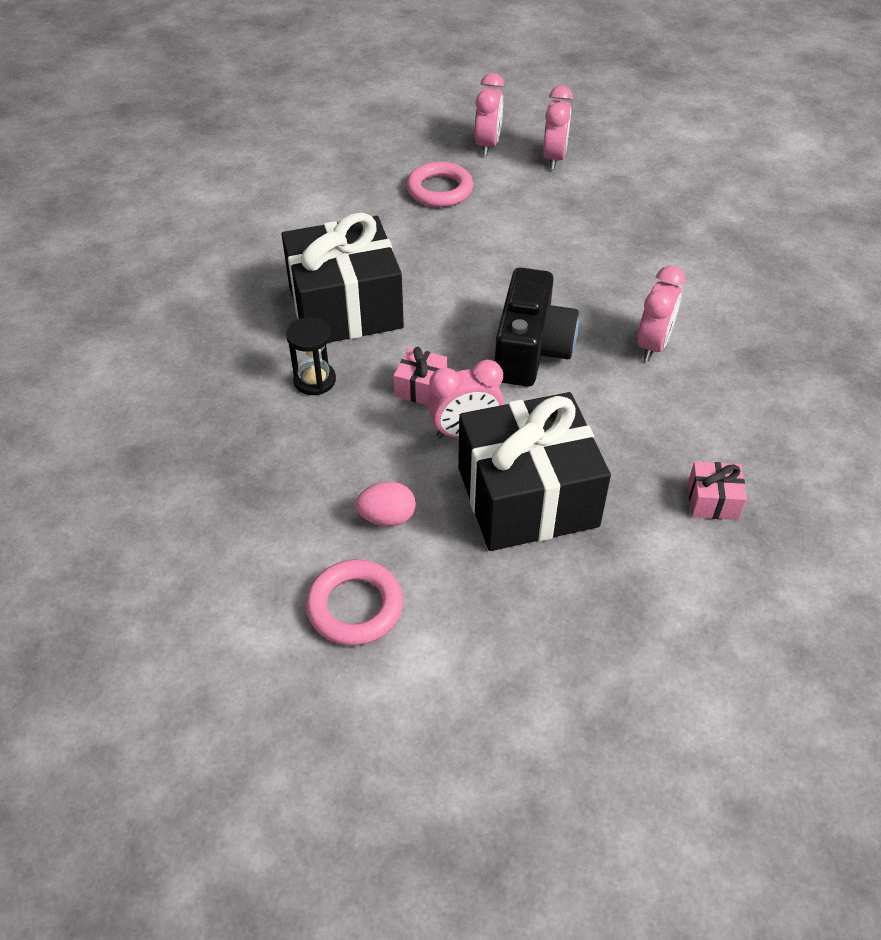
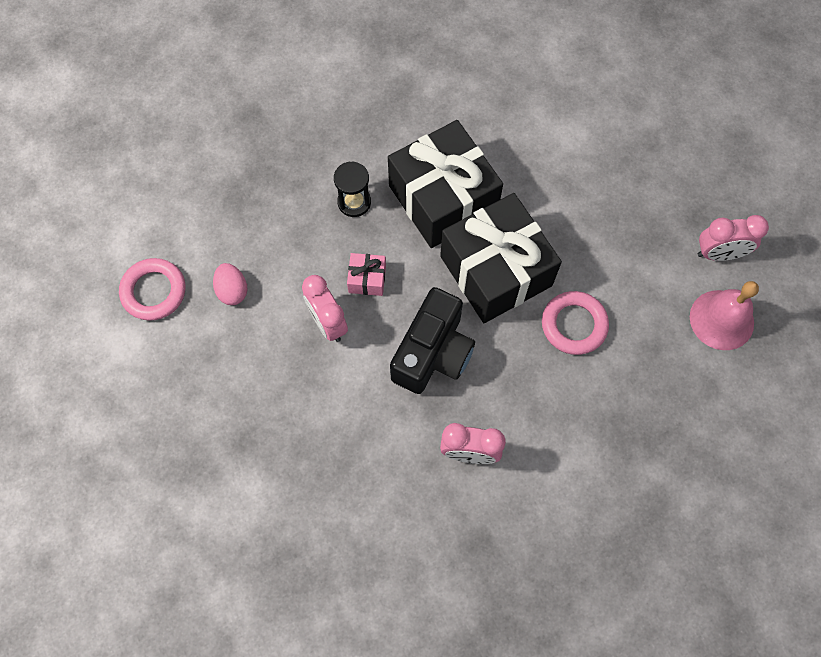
camera: 75 degrees right, 20 degrees up
pink ring [407,162,473,207] -> pink ring moved to [542,291,609,355]
black gift [458,392,611,551] -> black gift moved to [440,193,562,323]
black camera [495,268,579,387] -> black camera turned 60 degrees counterclockwise [390,287,475,394]
pink clock [543,85,573,169] -> pink bell [690,281,759,350]
pink gift [688,462,747,520] -> none

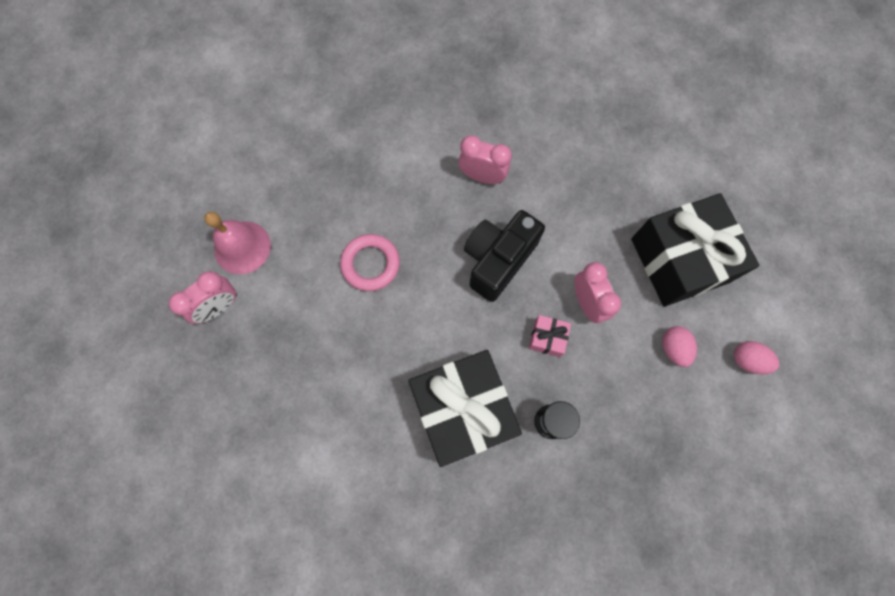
camera: 170 degrees left, 5 degrees up
pink ring [119,258,185,321] -> pink egg [734,341,779,374]
black gift [440,193,562,323] -> black gift moved to [631,193,760,307]
pink clock [698,215,769,261] -> pink clock turned 135 degrees clockwise [169,271,237,324]

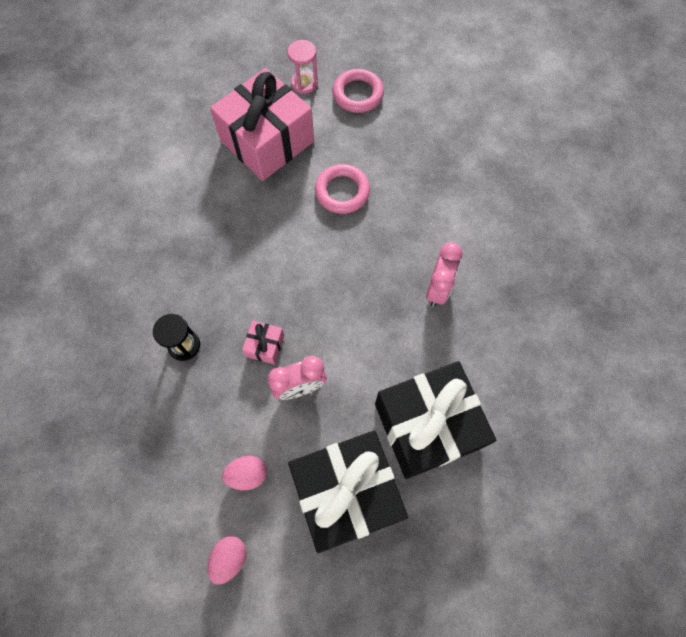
camera: 90 degrees right, 5 degrees down
pink clock [169,271,237,324] -> pink hourglass [287,40,318,94]
pink bell [204,212,271,275] -> pink ring [332,69,384,113]
black gift [408,350,522,467] -> black gift moved to [375,361,496,479]
black camera [464,210,545,302] -> none
none -> pink gift [210,68,314,181]

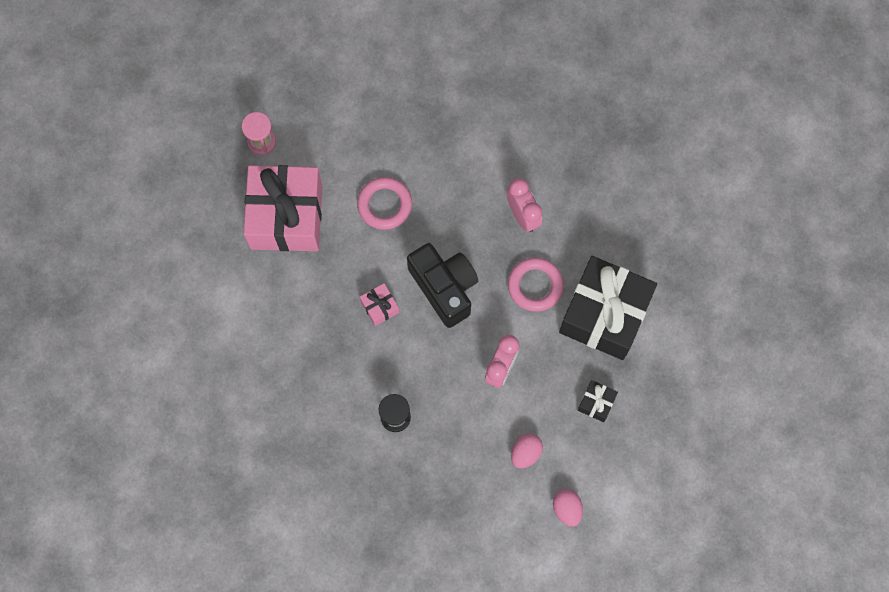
camera: 45 degrees left, 5 degrees up
pink gift [242,321,284,365] -> pink gift moved to [360,283,399,326]
black gift [288,430,408,553] -> black gift [578,380,618,422], size x0.41
pink ring [332,69,384,113] -> pink ring moved to [508,258,564,312]
none -> black camera [407,243,478,328]

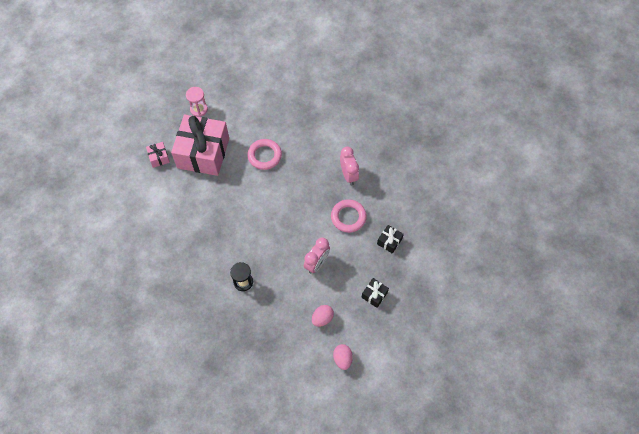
camera: 10 degrees right, 10 degrees down
pink gift [360,283,399,326] -> pink gift moved to [146,142,170,168]
black camera [407,243,478,328] -> none
black gift [559,256,657,360] -> black gift [377,225,404,254], size x0.41

